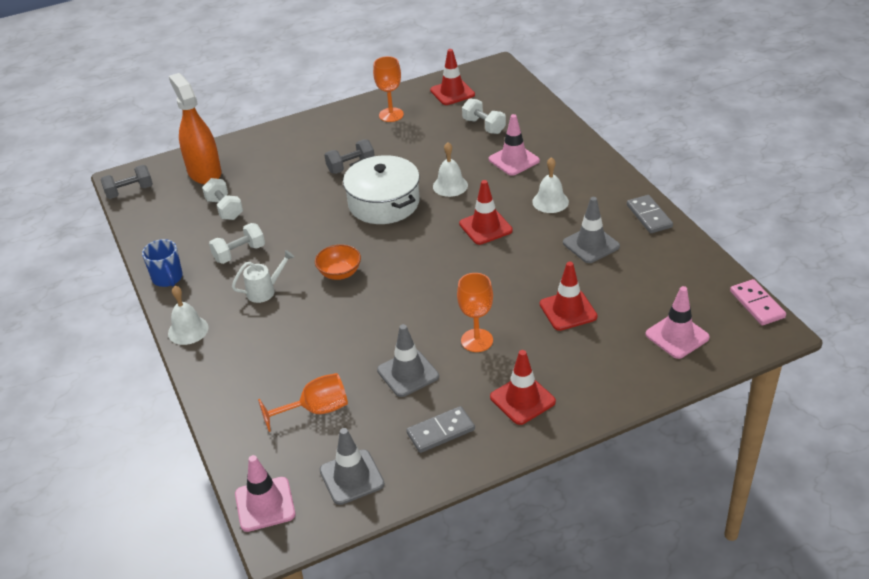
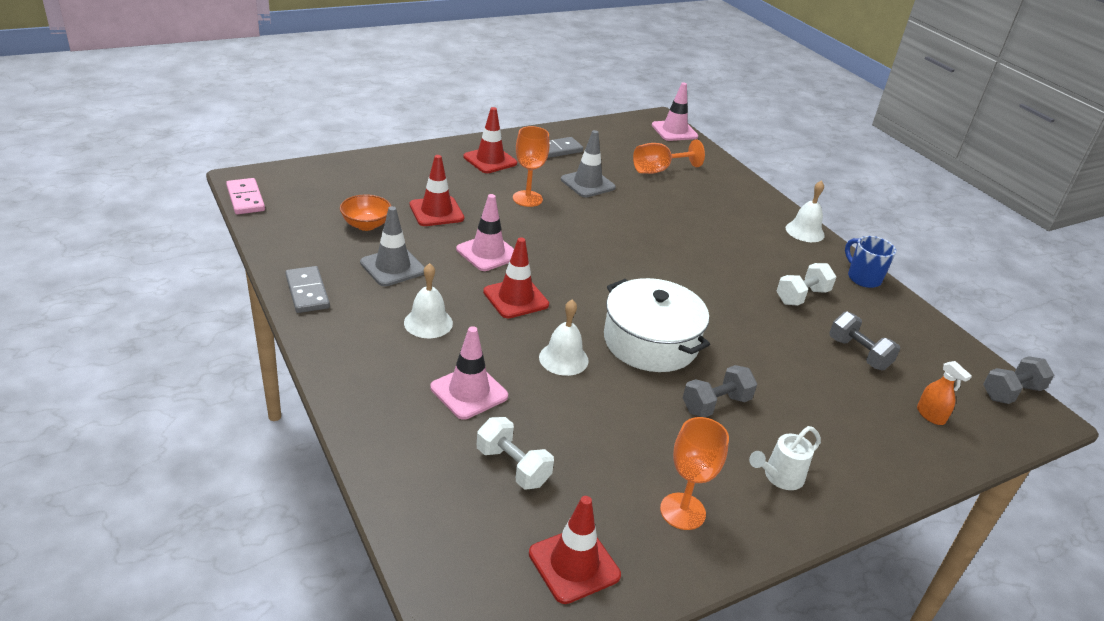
camera: 170 degrees right, 5 degrees down
orange spray bottle [169,73,221,185] -> orange spray bottle [917,361,972,425], size x0.44
white dumbbell [202,178,243,220] -> grey dumbbell [829,311,900,370]
white watering can [232,250,294,303] -> white watering can moved to [749,426,821,490]
orange bowl [315,244,361,280] -> orange bowl moved to [340,194,391,231]
grey traffic cone [320,428,384,505] -> none
pink traffic cone [645,286,710,359] -> pink traffic cone moved to [456,194,514,271]

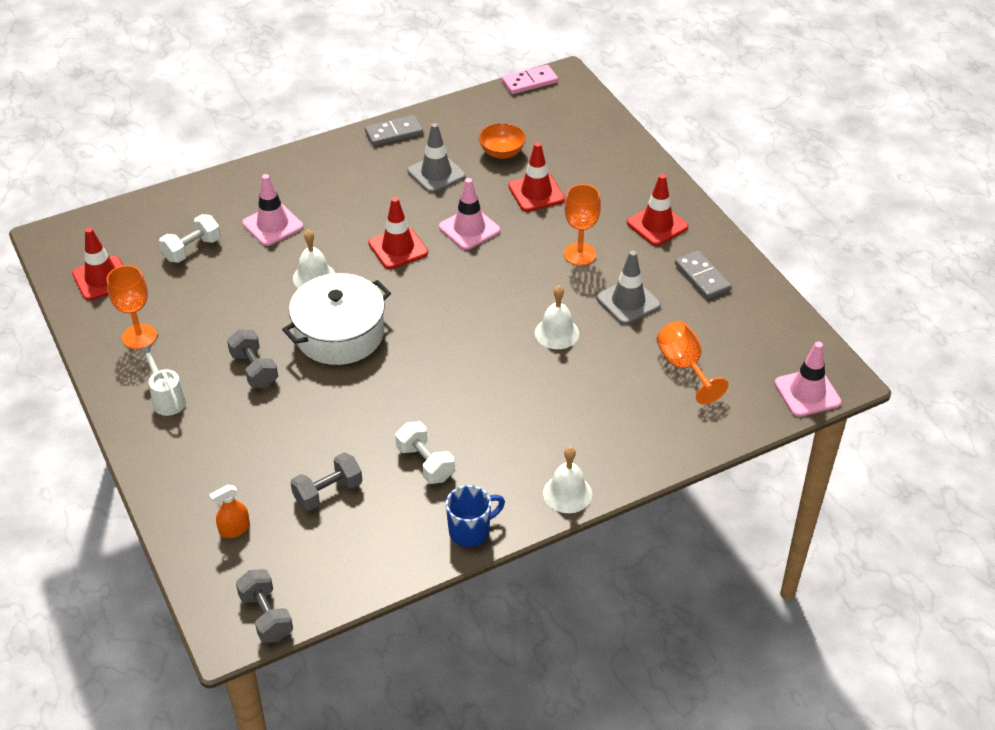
camera: 95 degrees right, 10 degrees up
white bell [404,263,453,338] -> white bell moved to [535,285,579,349]

